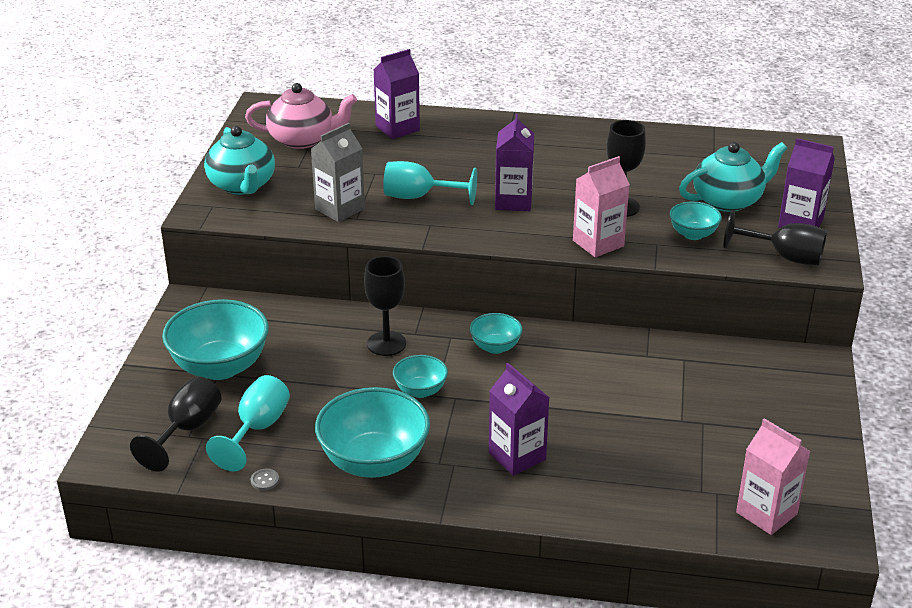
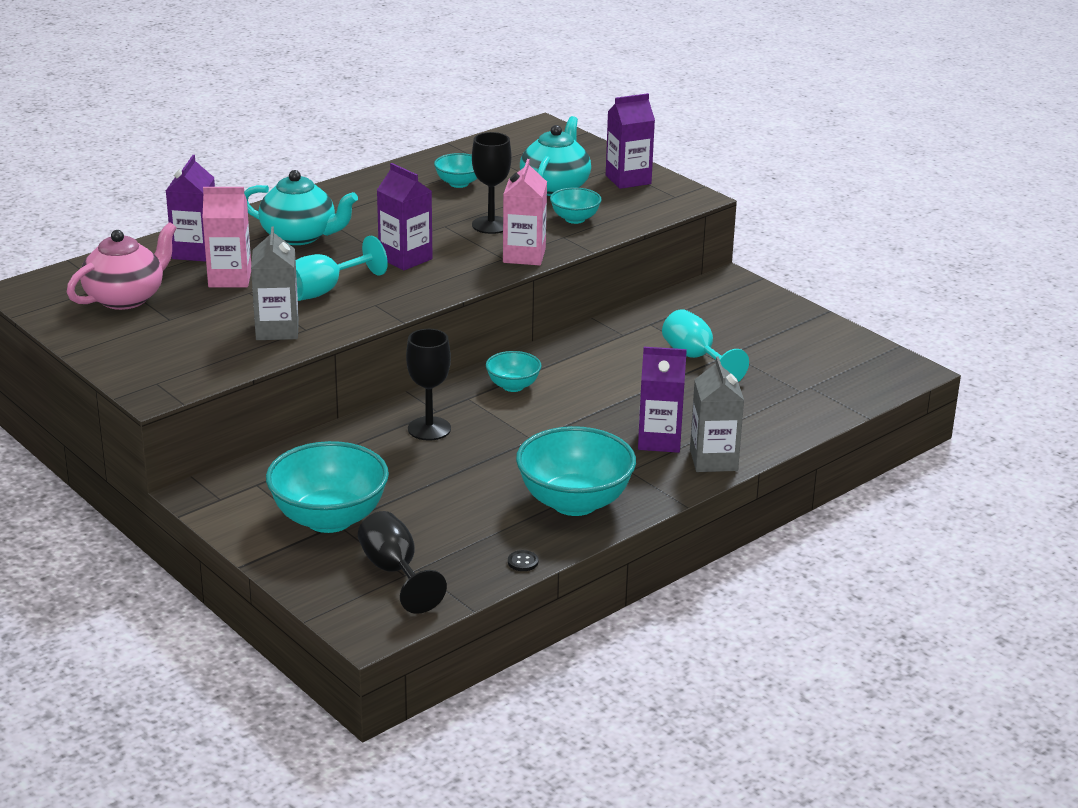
camera: 50 degrees left, 5 degrees down
turquoise teapot [204,126,275,195] -> turquoise teapot moved to [244,170,358,245]
turquoise goblet [206,375,290,471] -> turquoise goblet moved to [662,309,749,382]
grey button [251,469,279,491] -> black button [508,550,538,571]
turquoise bowl [393,355,448,398] -> turquoise bowl moved to [434,153,477,188]
black goblet [724,210,827,266] -> none
pink carton [736,418,810,535] -> pink carton moved to [203,187,251,287]
none -> grey carton [690,357,744,472]

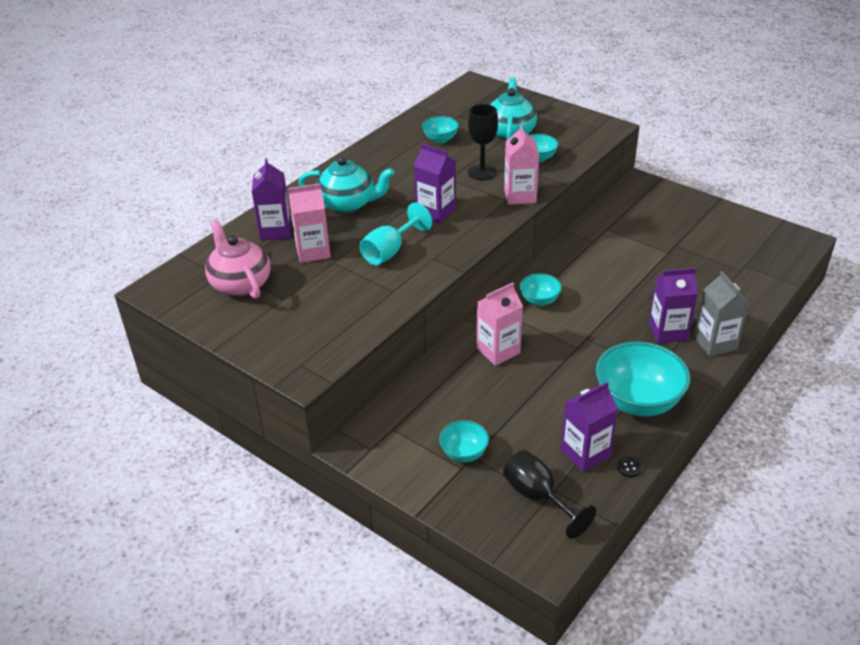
camera: 10 degrees left, 10 degrees up
pink teapot [67,222,177,310] -> pink teapot turned 60 degrees counterclockwise [205,220,271,299]
grey carton [251,226,299,340] -> none
turquoise bowl [266,441,389,533] -> turquoise bowl [439,420,489,462], size x0.52
black goblet [406,329,451,441] -> pink carton [477,282,523,366]
purple carton [606,93,655,189] -> purple carton moved to [561,382,618,472]
turquoise goblet [662,309,749,382] -> none

